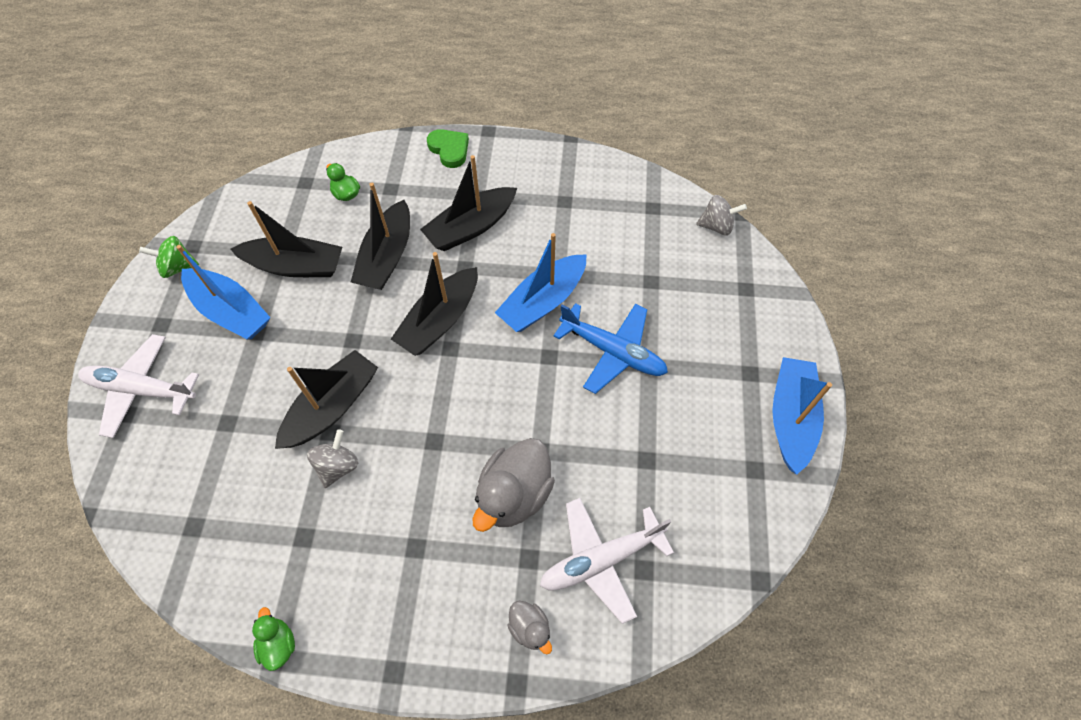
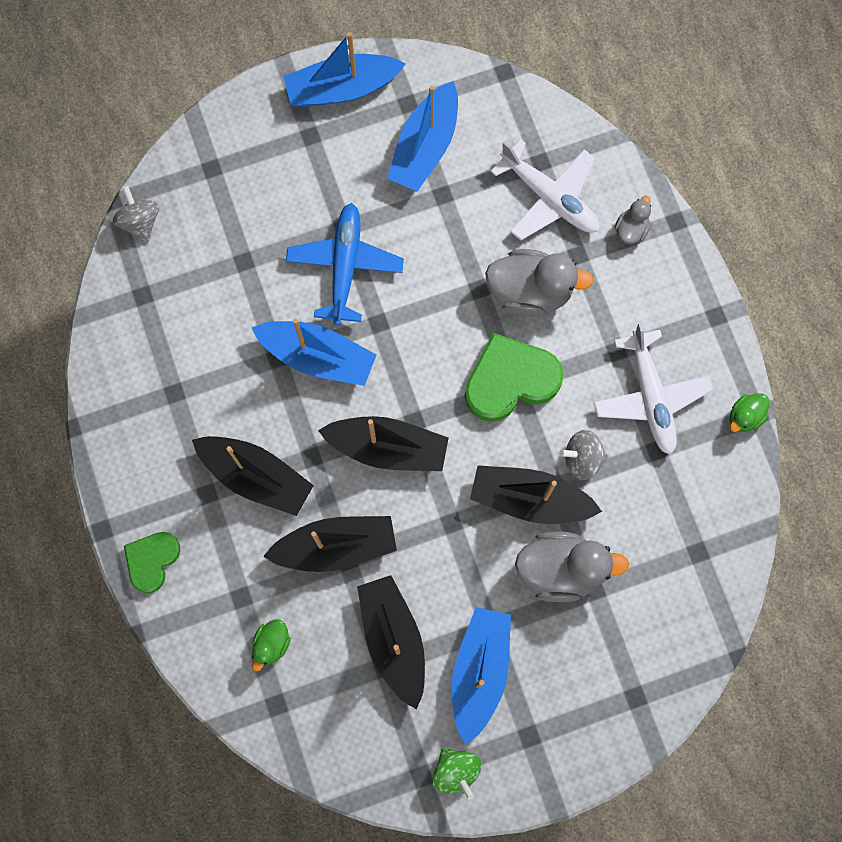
camera: 115 degrees left, 15 degrees up
white plane [78,334,200,438] -> white plane moved to [594,323,713,455]
none -> blue boat [387,81,458,191]
none -> green heart [465,333,564,422]
none -> grey duck [515,531,629,602]

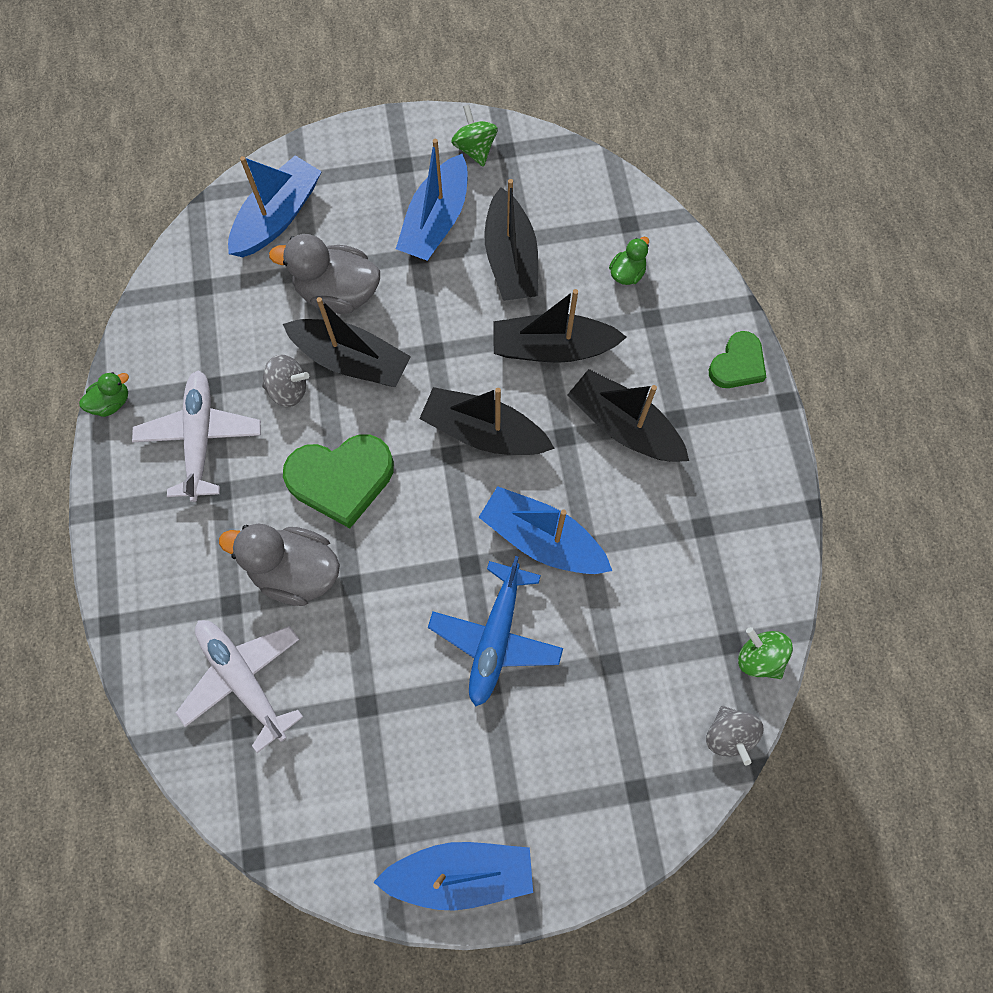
camera: 170 degrees left, 5 degrees down
blue boat [387,81,458,191] -> blue boat moved to [228,156,322,257]
grey duck [614,196,651,244] -> none
none -> green spinning top [738,627,793,679]

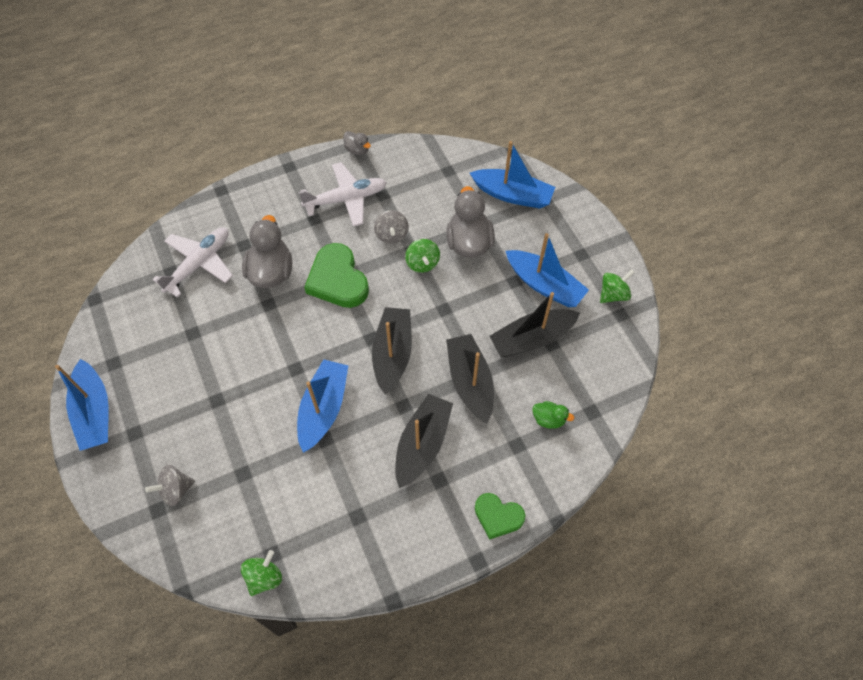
camera: 75 degrees right, 10 degrees down
green duck [79,372,129,417] -> grey duck [343,131,371,155]
black boat [283,297,411,387] -> green spinning top [405,239,440,273]
blue boat [396,139,468,261] -> blue boat turned 150 degrees counterclockwise [506,233,589,307]
blue plane [428,556,563,707] -> none
grey spinning top [706,706,764,765] -> grey spinning top moved to [145,465,195,506]

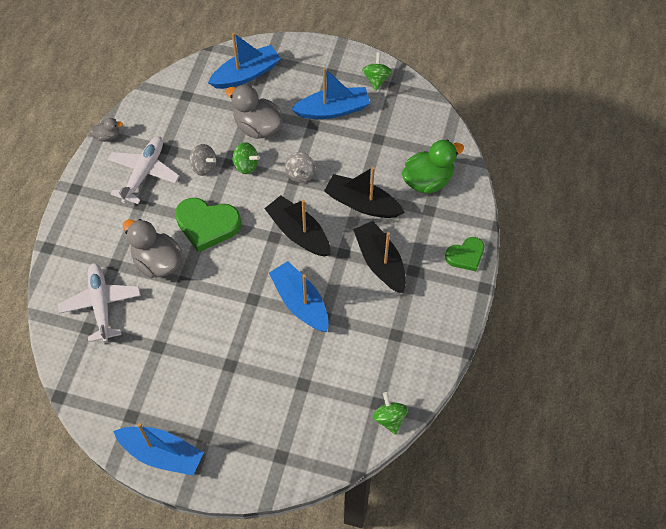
camera: 50 degrees left, 0 degrees up
grey spinning top [145,465,195,506] -> grey spinning top moved to [284,152,315,183]
black boat [489,292,580,357] -> none
green duck [532,401,574,429] -> green duck [402,140,464,194], size x1.99

